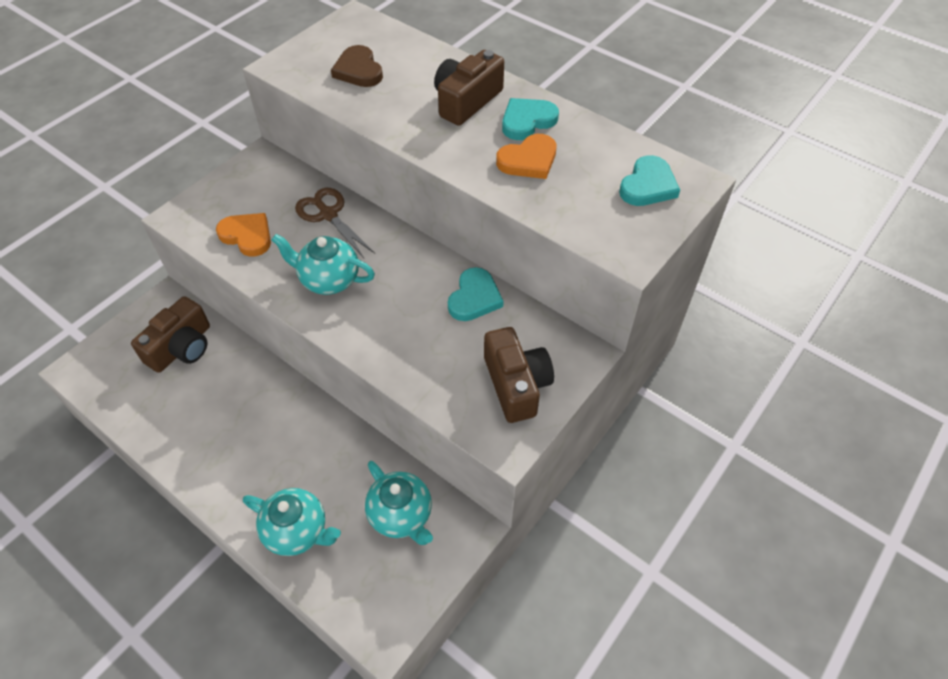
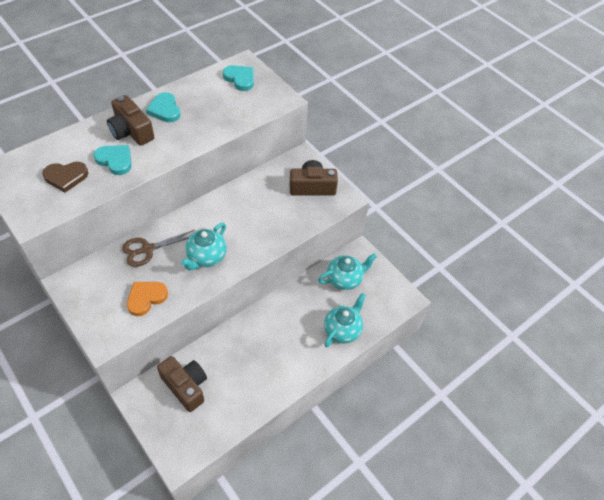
camera: 80 degrees left, 0 degrees up
turquoise heart [448,267,504,321] -> turquoise heart moved to [93,145,132,175]
orange heart [496,134,557,179] -> none

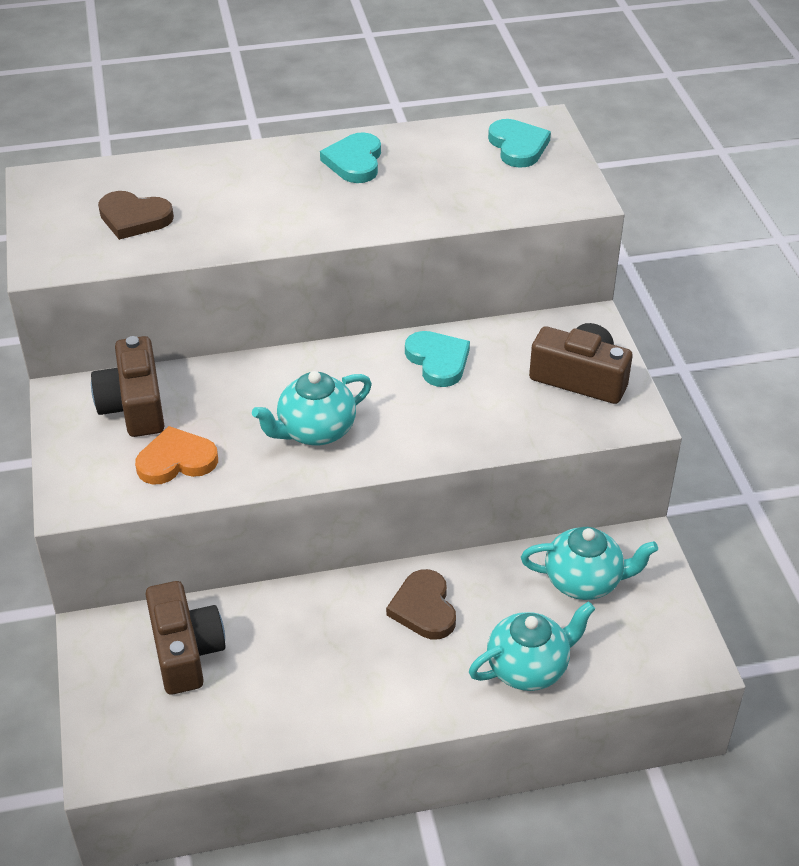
camera: 30 degrees right, 10 degrees down
turquoise heart [93,145,132,175] -> turquoise heart moved to [405,331,470,387]
brown camera [107,95,154,146] -> brown camera moved to [91,336,164,437]
brown scissors [122,230,194,267] -> none
none -> brown heart [386,569,456,639]

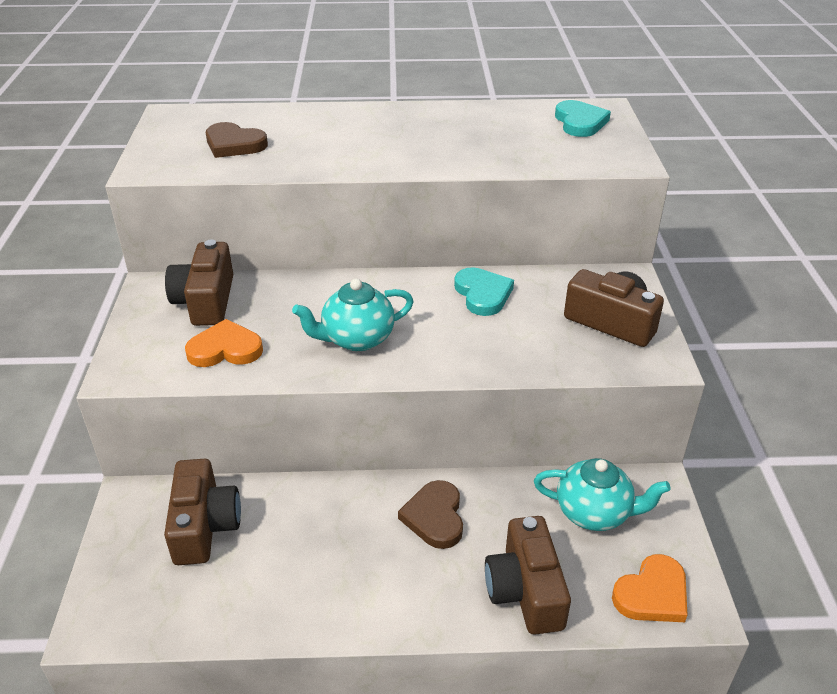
camera: 10 degrees right, 5 degrees down
turquoise heart [320,132,381,183] -> none
turquoise teapot [469,602,595,691] -> brown camera [485,516,571,635]
none -> orange heart [612,554,688,622]

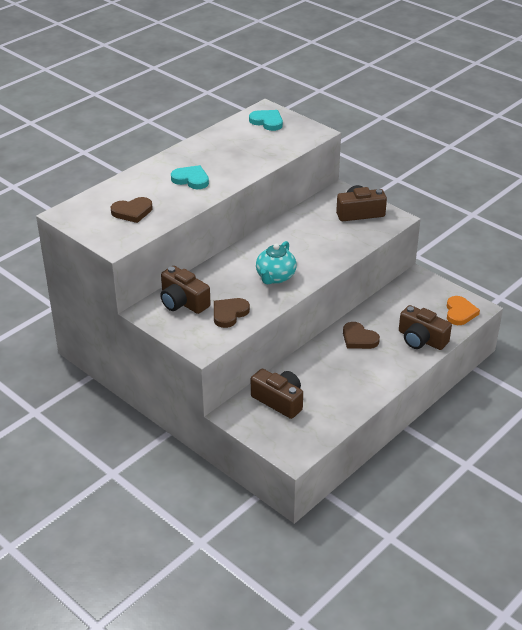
camera: 45 degrees left, 0 degrees up
orange heart [185,319,263,367] -> brown heart [214,298,250,328]
turquoise heart [454,267,514,316] -> turquoise heart moved to [171,165,209,189]
turquoise teapot [534,458,671,531] -> none

